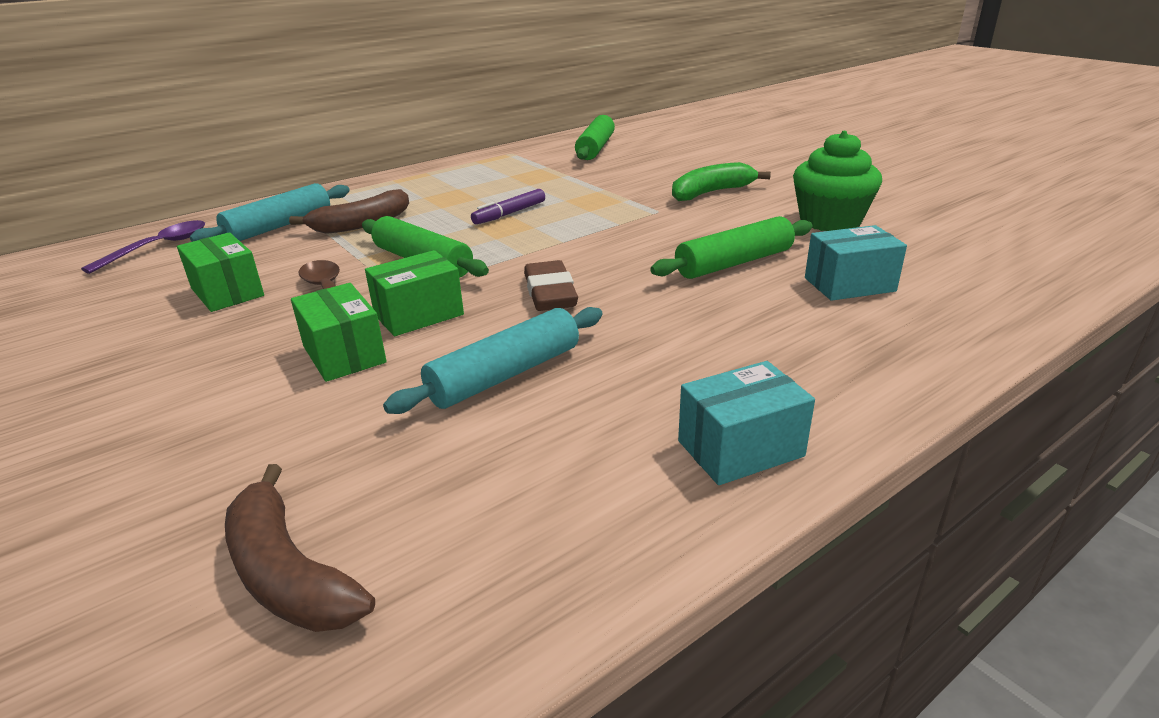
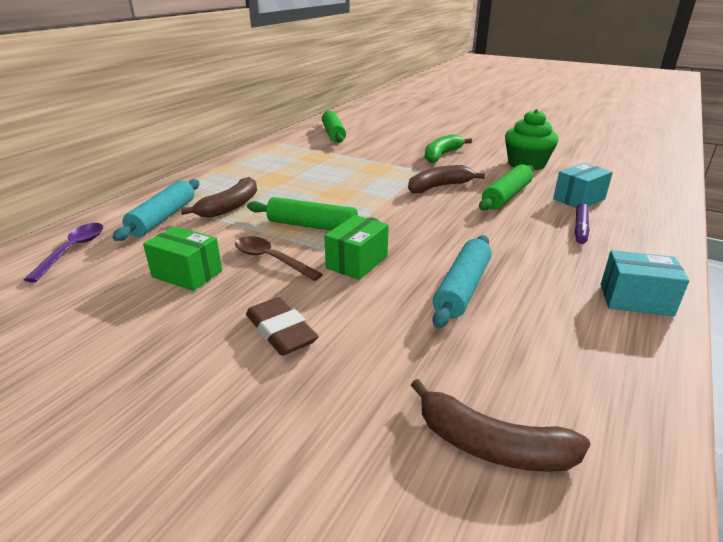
camera: 25 degrees left, 0 degrees up
green box [291,283,387,382] -> none
purple marker [471,189,545,224] -> purple marker moved to [575,203,589,244]
brown eraser [524,260,578,311] -> brown eraser moved to [246,297,319,356]
turquoise box [678,361,815,485] -> turquoise box turned 60 degrees clockwise [601,250,689,317]
none -> brown banana [408,165,485,193]

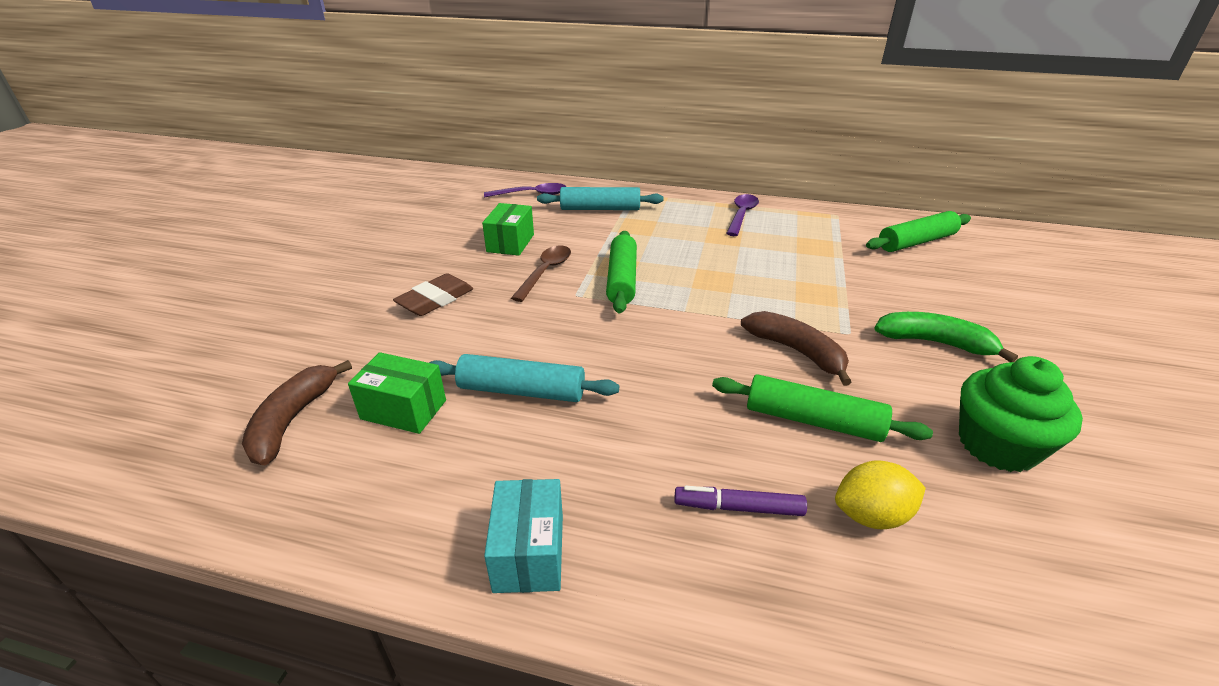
camera: 75 degrees right, 5 degrees up
brown banana [181,177,257,218] -> none
green box [324,215,389,280] -> green box moved to [348,352,446,434]
turquoise box [553,163,613,208] -> yellow lemon [835,460,926,529]
none -> purple spoon [726,194,759,236]

